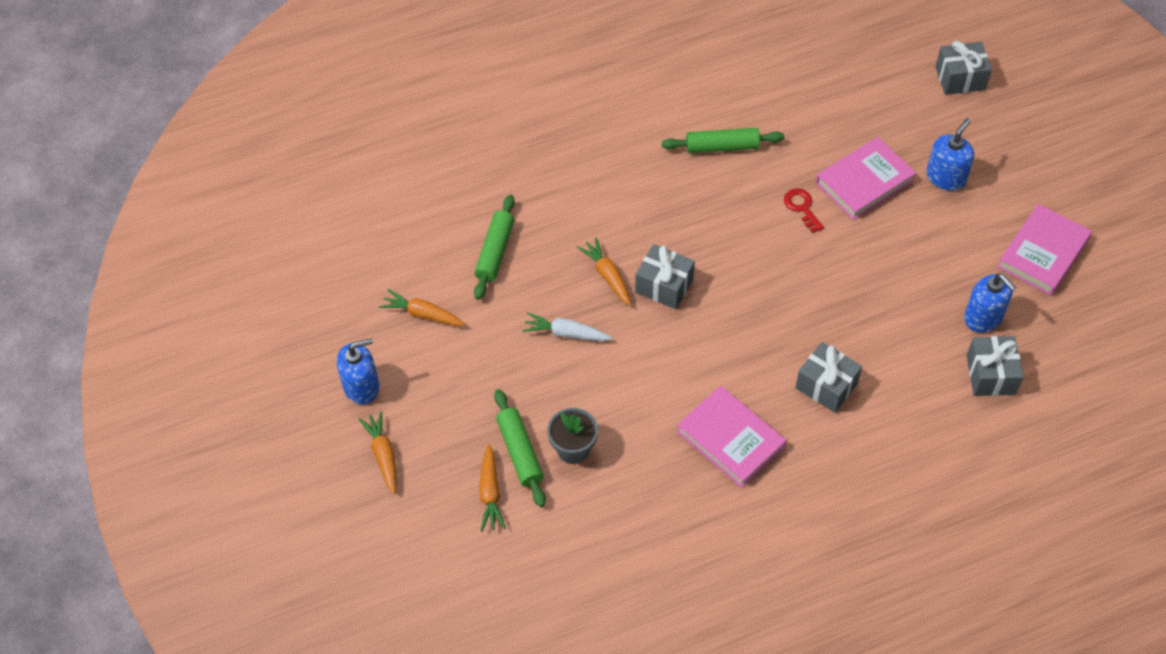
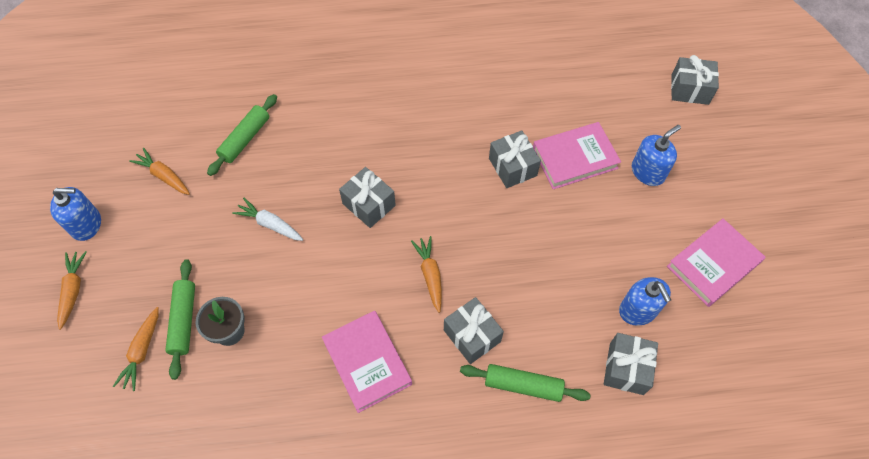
camera: 15 degrees right, 5 degrees up
orange carrot [577,238,631,306] -> orange carrot moved to [411,236,442,313]
green rolling pin [662,128,784,153] -> green rolling pin moved to [460,364,590,402]
red key [784,189,824,233] -> grey gift [489,130,541,188]

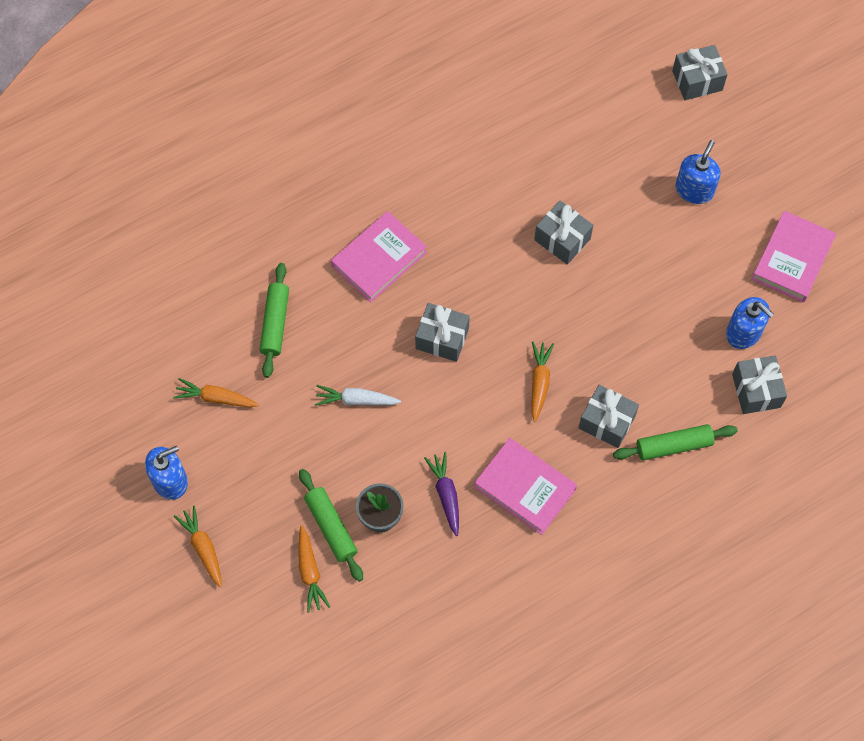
camera: 25 degrees left, 5 degrees up
orange carrot [411,236,442,313] -> orange carrot turned 45 degrees clockwise [531,342,554,422]
pink book [533,122,621,189] -> pink book moved to [331,211,427,303]
none -> purple carrot [424,452,459,536]

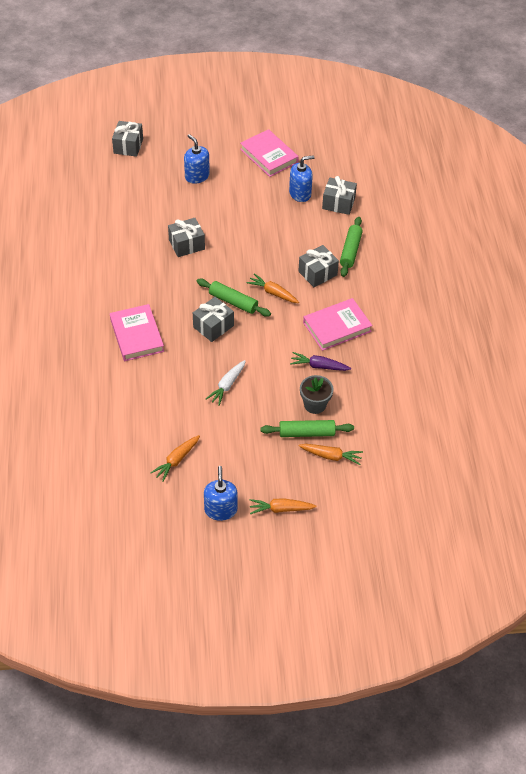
camera: 65 degrees left, 15 degrees down
green rolling pin [260,263,289,378] -> green rolling pin moved to [197,279,271,317]

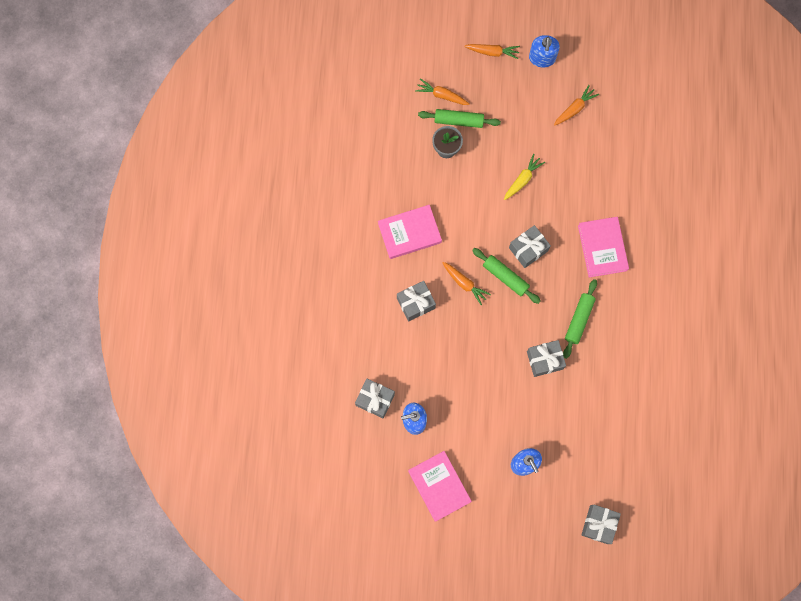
camera: 170 degrees left, 25 degrees up
white carrot [206,360,246,406] -> yellow carrot [504,154,545,200]
purple carrot [290,352,351,371] -> none
green rolling pin [340,217,363,277] -> green rolling pin moved to [563,279,597,359]

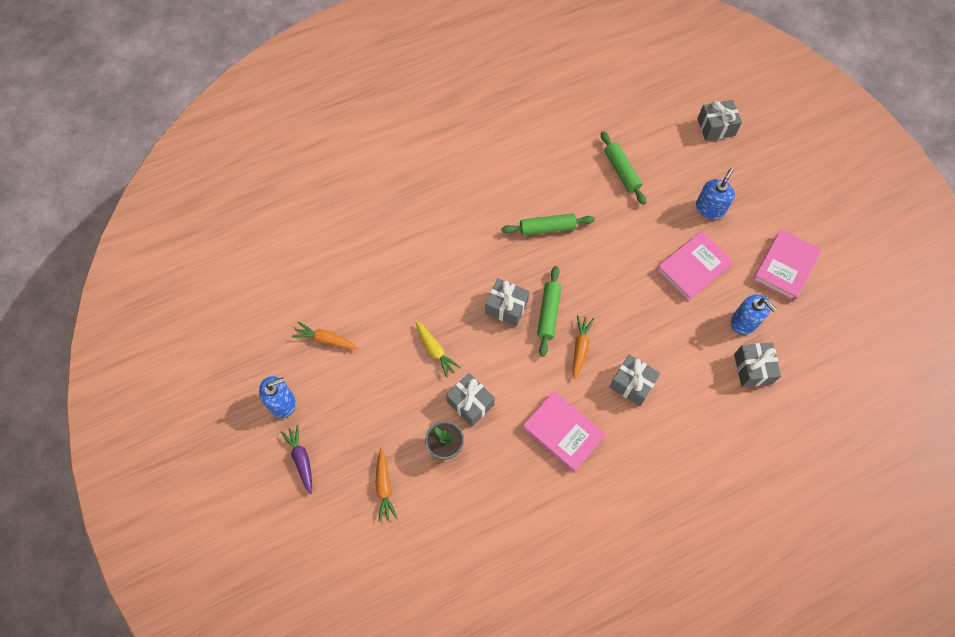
camera: 120 degrees left, 10 degrees down
green rolling pin [418,109,501,128] -> green rolling pin moved to [601,131,646,205]
orange carrot [464,44,520,59] -> purple carrot [281,425,312,494]
yellow carrot [504,154,545,200] -> yellow carrot turned 135 degrees counterclockwise [415,321,461,378]
grey gift [527,340,566,377] -> grey gift moved to [446,373,495,426]
pink book [578,217,629,277] -> pink book moved to [656,231,734,302]

